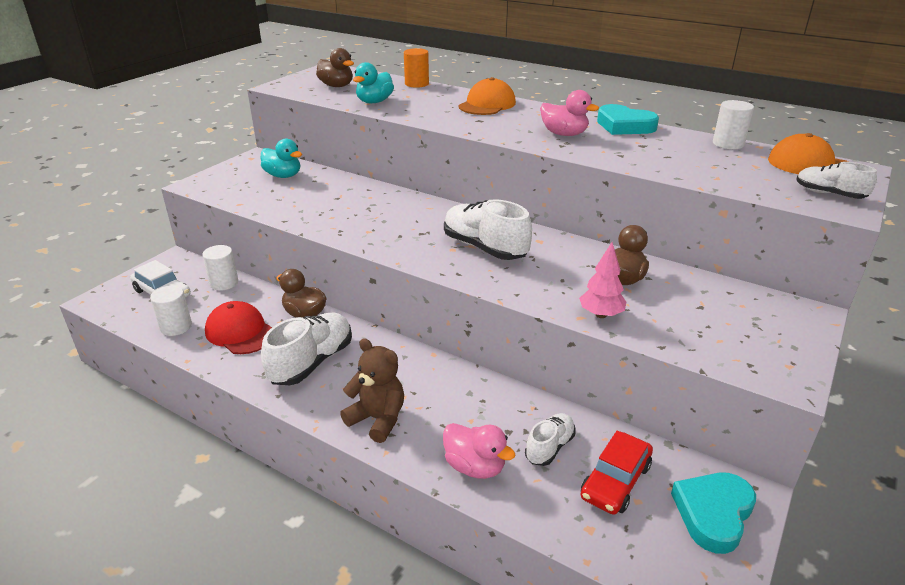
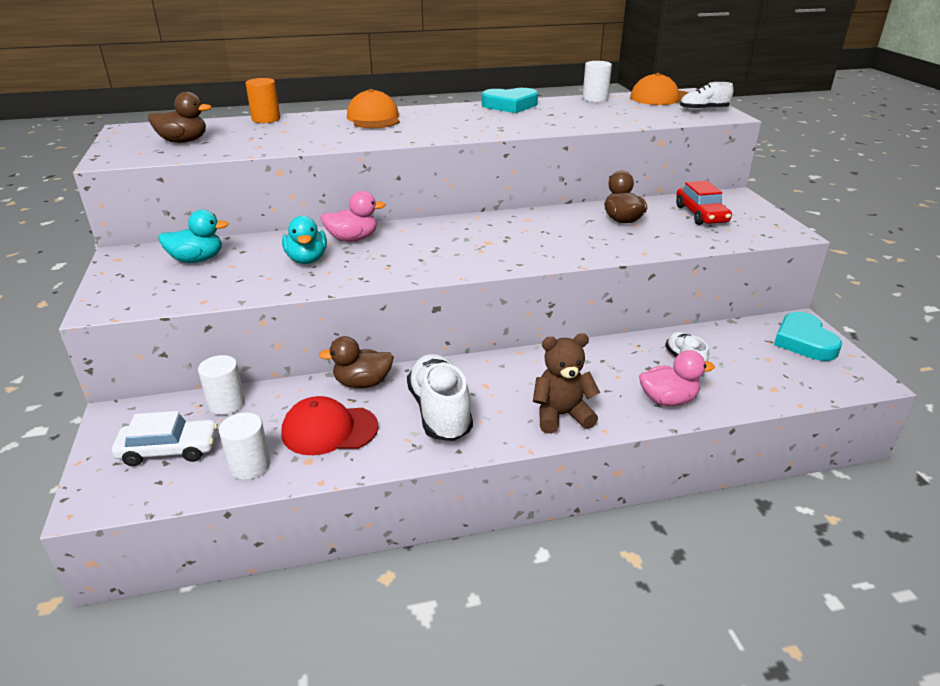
camera: 45 degrees left, 0 degrees up
turquoise duck [353,62,394,103] -> turquoise duck moved to [282,216,327,264]
white shoe [444,199,532,260] -> none
pink duck [540,90,599,136] -> pink duck moved to [320,191,386,242]
pink tree [579,242,627,318] -> none
red car [581,431,653,515] -> red car moved to [676,181,732,225]

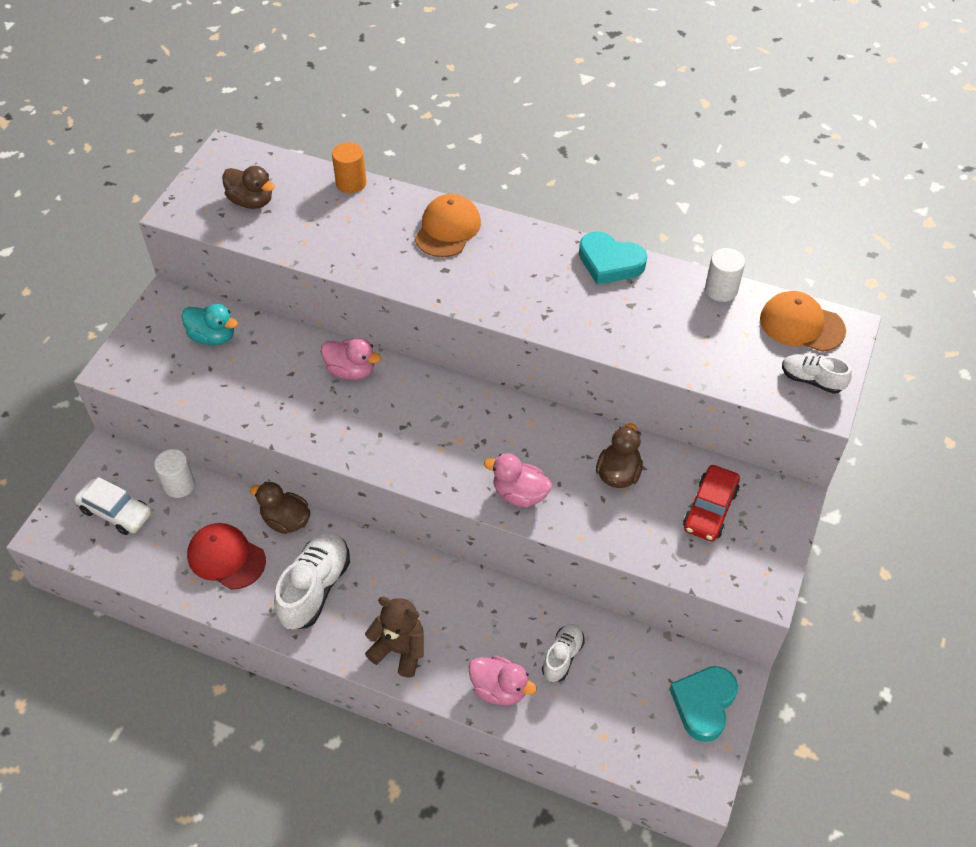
camera: 35 degrees right, 20 degrees up
white cylinder [219,412,270,480] -> none
turquoise duck [282,216,327,264] -> none
none -> pink duck [484,453,552,508]

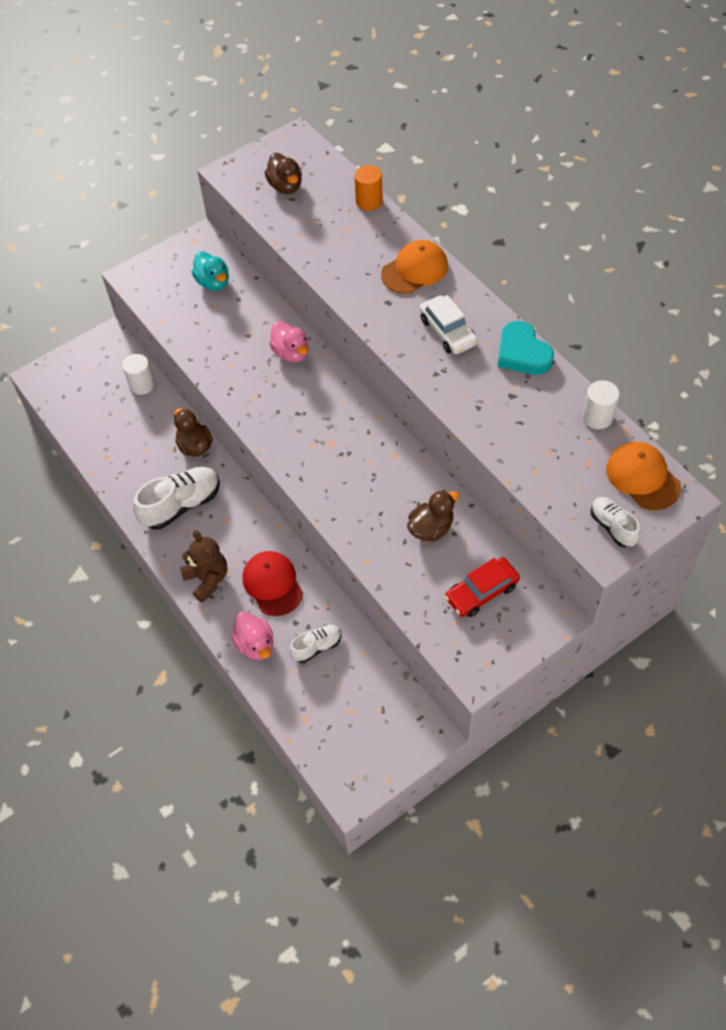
camera: 35 degrees right, 5 degrees up
white car [74,477,152,535] -> white car moved to [419,295,478,354]
red cap [187,523,266,590] -> red cap moved to [243,551,303,616]
pink duck [484,453,552,508] -> none
turquoise heart [669,666,738,742] -> none

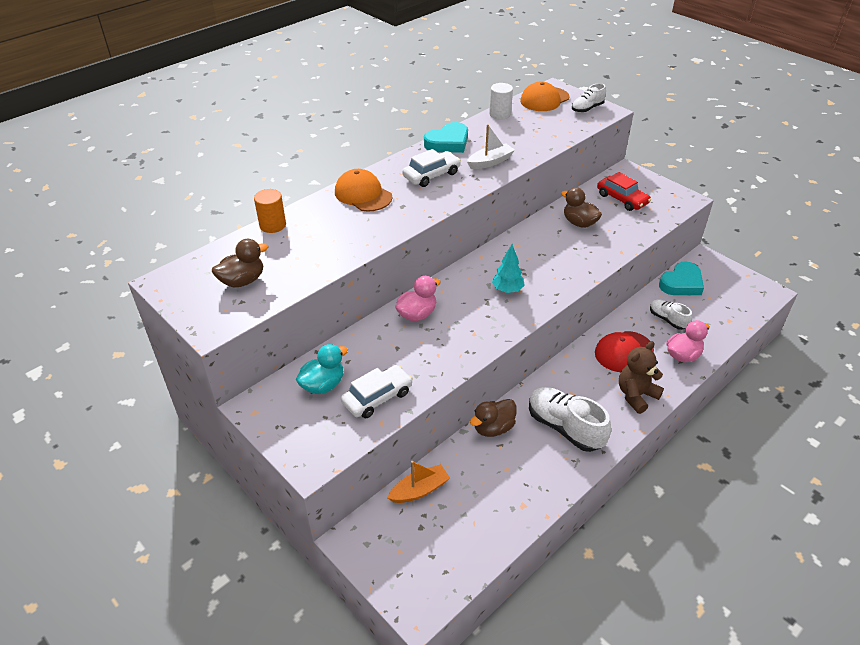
camera: 100 degrees left, 15 degrees down
white cylinder [122,354,155,395] -> orange boat [387,461,450,503]
none -> white car [341,365,413,418]
none -> white boat [467,124,515,169]
none -> turquoise tree [492,244,525,293]
none -> turquoise heart [659,262,704,295]

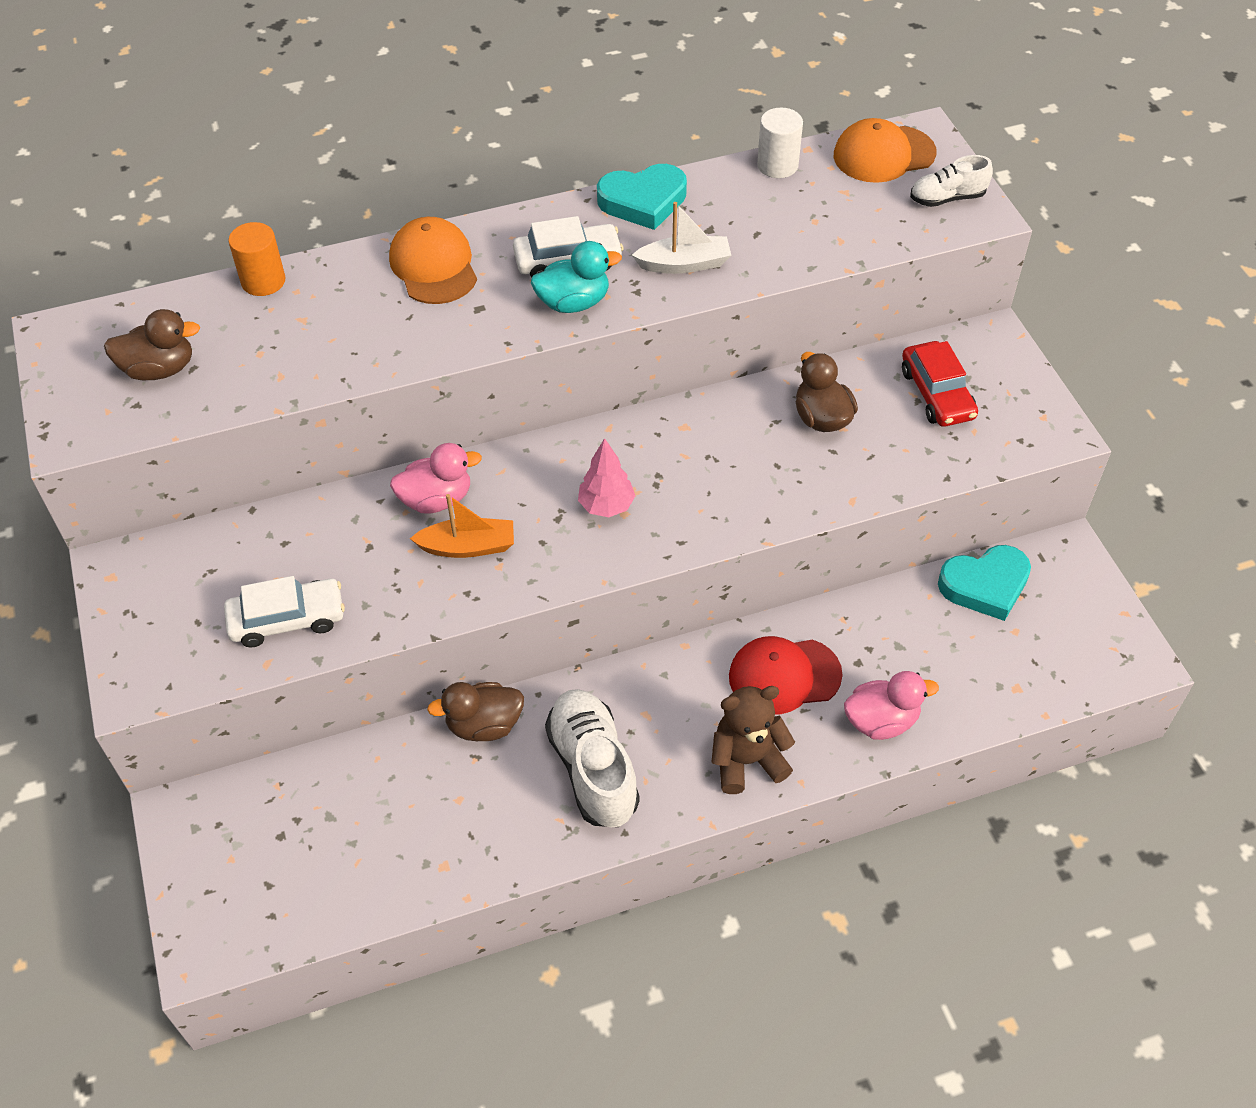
camera: 25 degrees right, 10 degrees up
turquoise duck [296,344,348,394] -> turquoise duck moved to [531,241,622,313]
orange boat [387,461,450,503] -> orange boat moved to [410,494,514,558]
turquoise tree [492,244,525,293] -> pink tree [578,438,635,517]
white shoe [650,299,692,330] -> none

